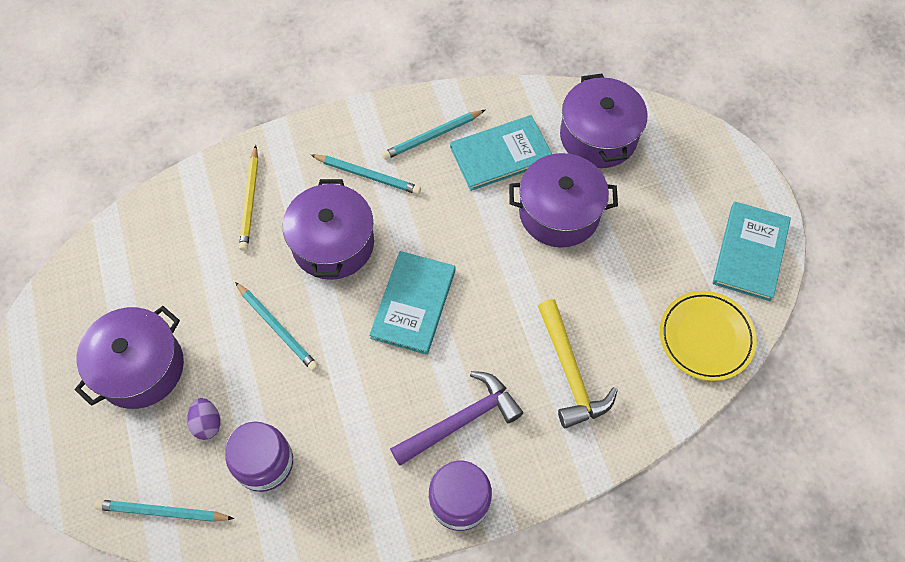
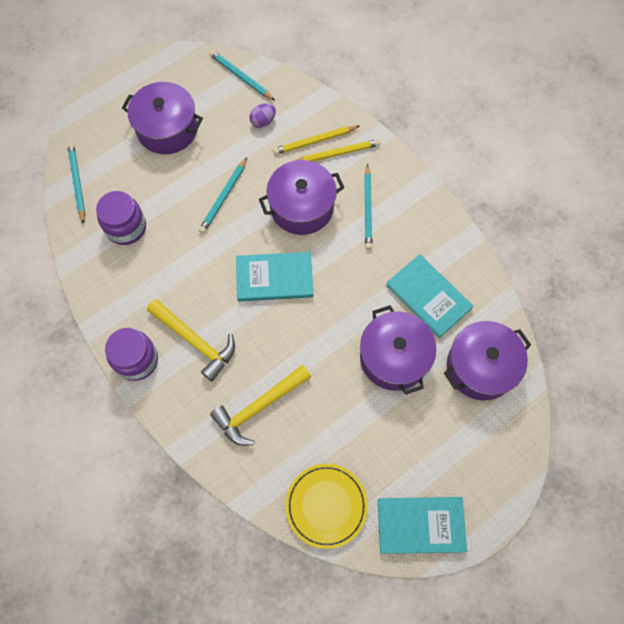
camera: 70 degrees right, 5 degrees up
purple egg [187,398,221,440] -> purple egg moved to [250,103,276,128]
turquoise pencil [382,110,485,160] -> turquoise pencil moved to [209,50,275,101]
purple hammer [390,371,523,466] -> yellow hammer [147,299,235,381]
none -> yellow pencil [294,139,380,162]

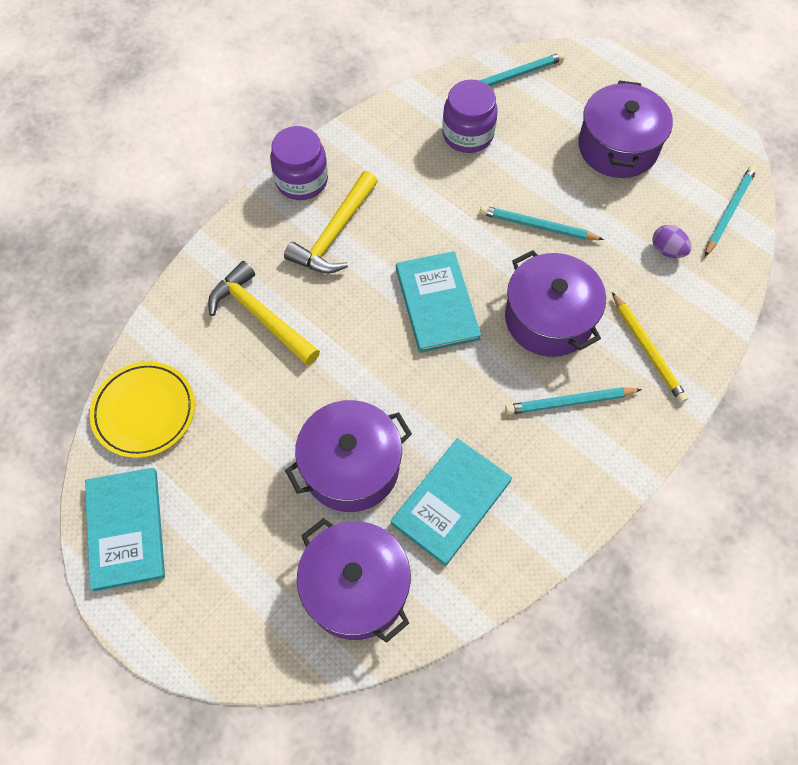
camera: 80 degrees right, 5 degrees down
yellow pencil [273,126,359,155] -> none

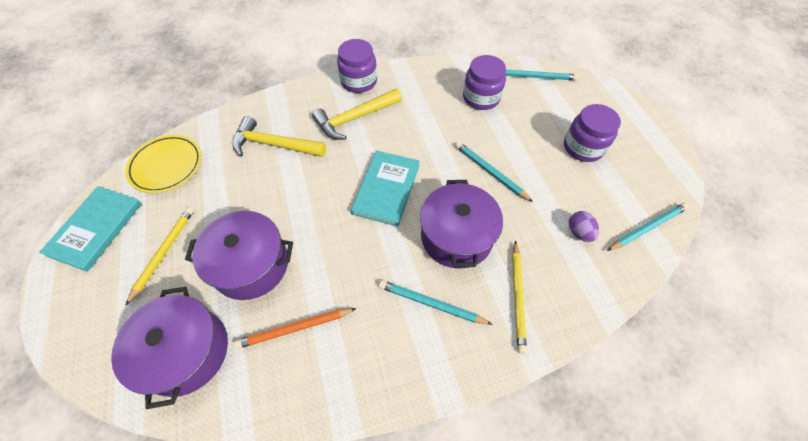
camera: 30 degrees right, 5 degrees down
yellow hammer [208,261,320,366] -> yellow hammer turned 60 degrees counterclockwise [233,116,326,157]
turquoise book [390,438,512,566] -> orange pencil [234,308,357,349]
purple pot [578,80,673,178] -> purple jar [564,104,621,162]
none -> yellow pencil [125,207,194,306]

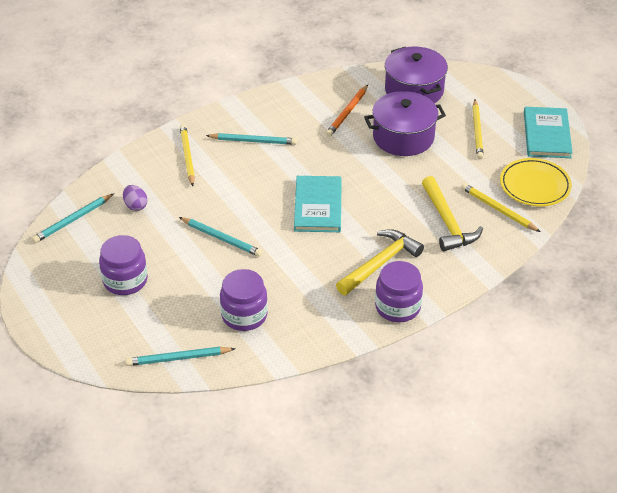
camera: 165 degrees right, 15 degrees down
yellow hammer [233,116,326,157] -> yellow hammer turned 75 degrees clockwise [422,176,483,251]
orange pencil [234,308,357,349] -> orange pencil turned 150 degrees clockwise [326,85,368,137]
purple pot [420,180,503,269] -> none
none -> yellow pencil [461,183,541,232]

